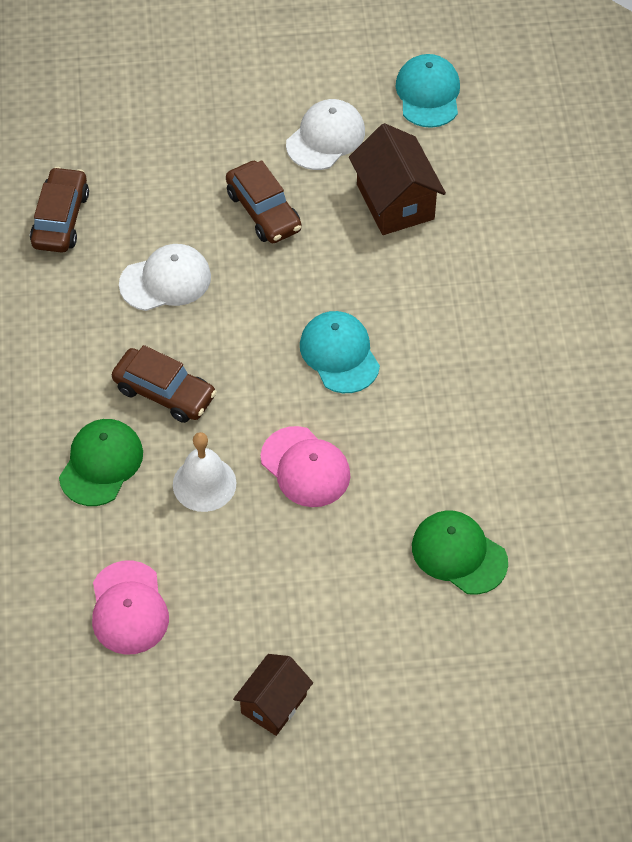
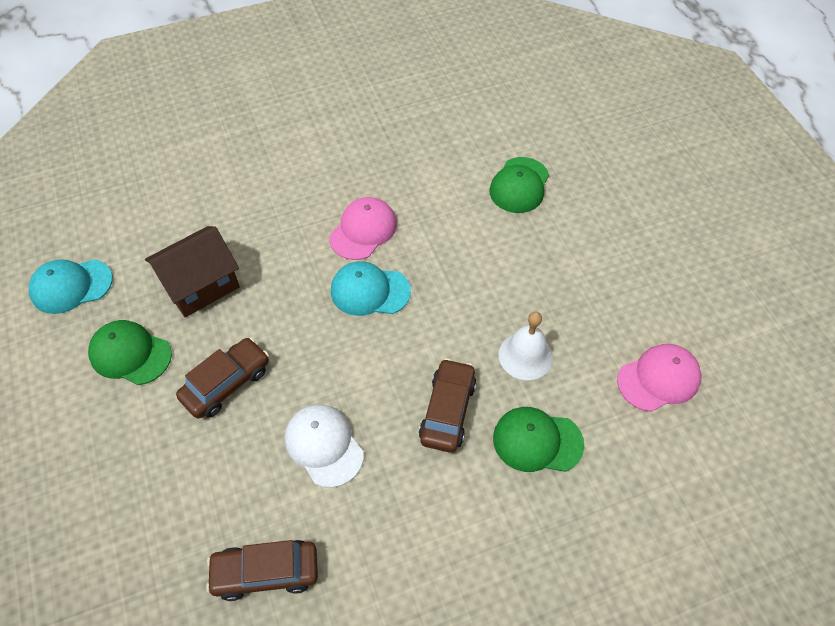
camera: 105 degrees left, 0 degrees up
brown house [233,654,313,736] -> none
pink cap [261,426,350,507] -> pink cap moved to [329,197,397,260]
white cap [286,99,365,170] -> green cap [88,320,172,385]
turquoise cap [300,311,380,393] -> turquoise cap turned 45 degrees clockwise [331,261,411,316]

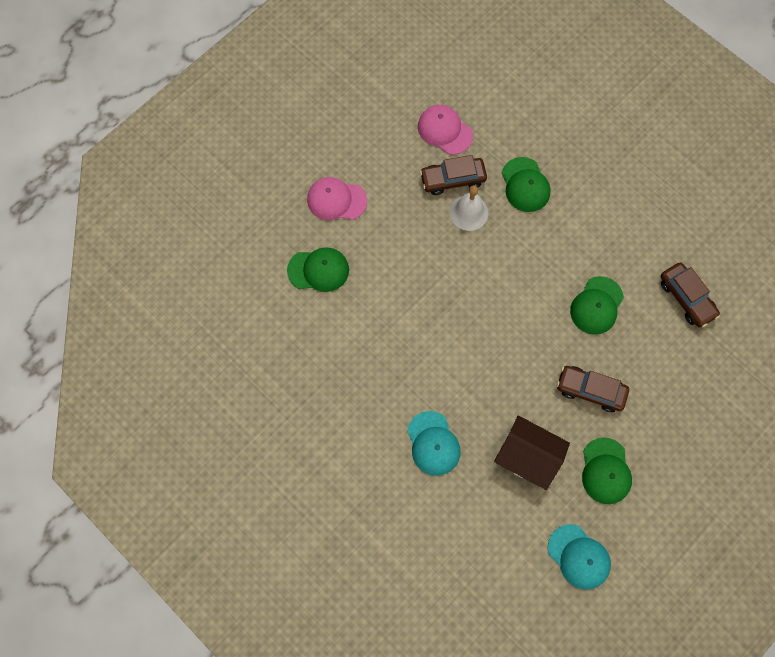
camera: 115 degrees left, 15 degrees up
white cap [285,404,364,488] -> green cap [570,276,624,335]
pink cap [329,197,397,260] -> pink cap moved to [307,177,367,220]
turquoise cap [331,261,411,316] -> turquoise cap moved to [407,411,461,476]
brown car [419,358,476,453] -> brown car moved to [420,155,487,195]

